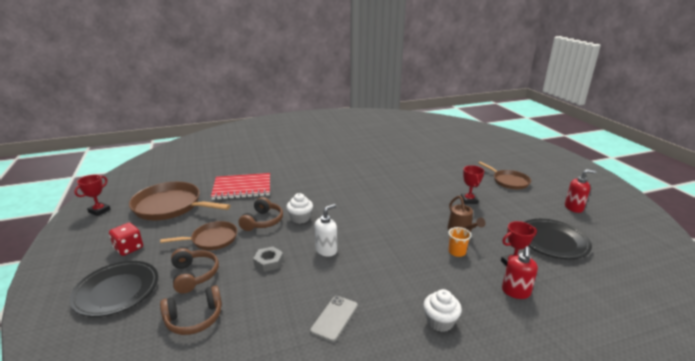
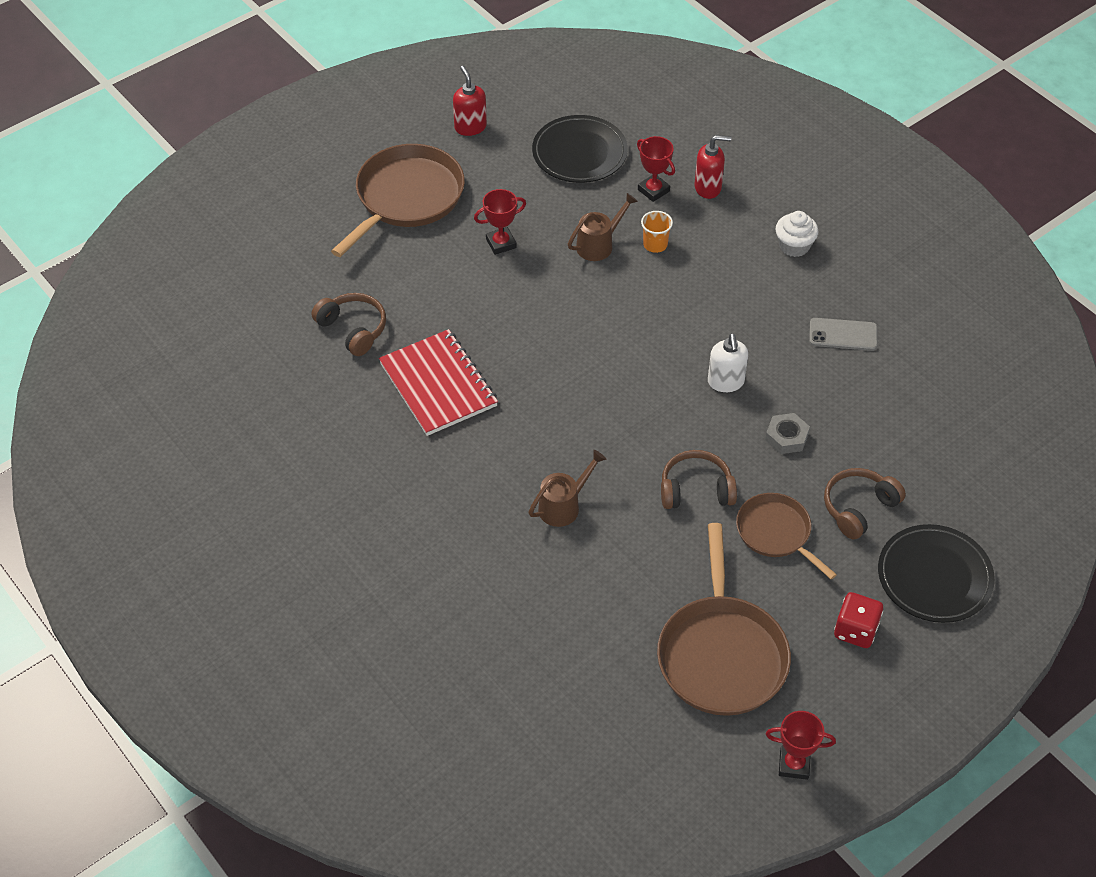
camera: 110 degrees left, 25 degrees up
brown headphones [160,285,222,335] -> brown headphones moved to [311,293,386,356]
red notebook [211,173,270,200] -> red notebook moved to [379,329,498,436]
white cupcake [286,193,313,224] -> none
white soap dispenser [314,204,337,257] -> white soap dispenser turned 120 degrees counterclockwise [708,333,748,392]
brown pan [479,162,531,189] -> brown pan [331,144,465,257], size x1.68
none -> brown watering can [529,450,606,527]

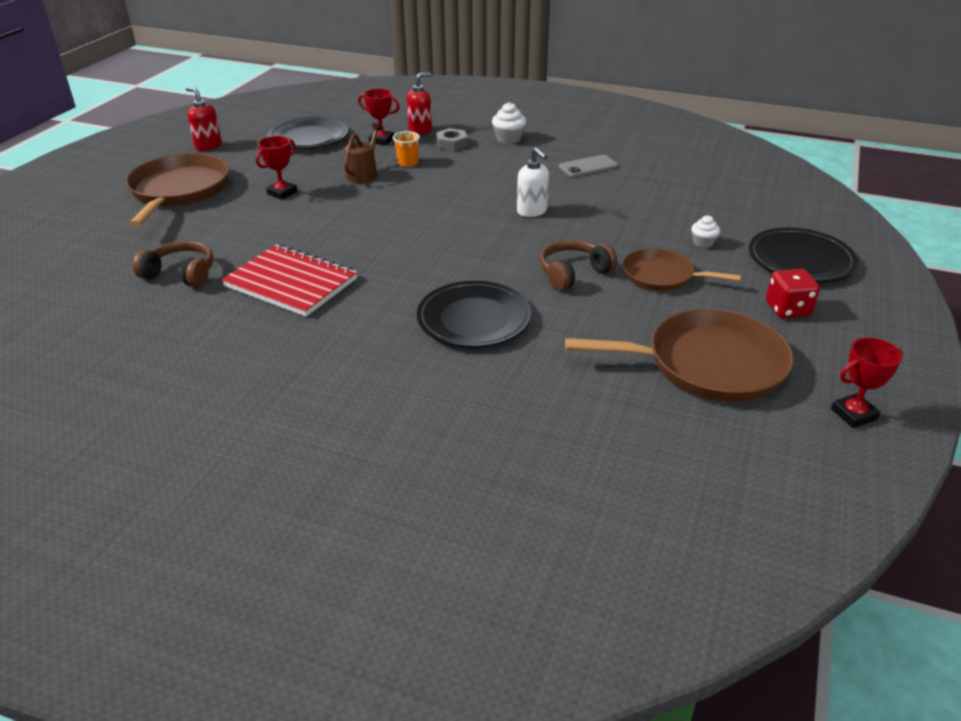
camera: 30 degrees left, 15 degrees down
brown watering can [529,450,606,527] -> black plate [417,281,531,347]
brown pan [657,523,791,716] -> brown pan turned 60 degrees counterclockwise [565,309,794,402]
grey nut [765,413,810,454] -> grey nut moved to [436,128,467,151]
brown headphones [824,468,906,540] -> white cupcake [691,215,720,248]

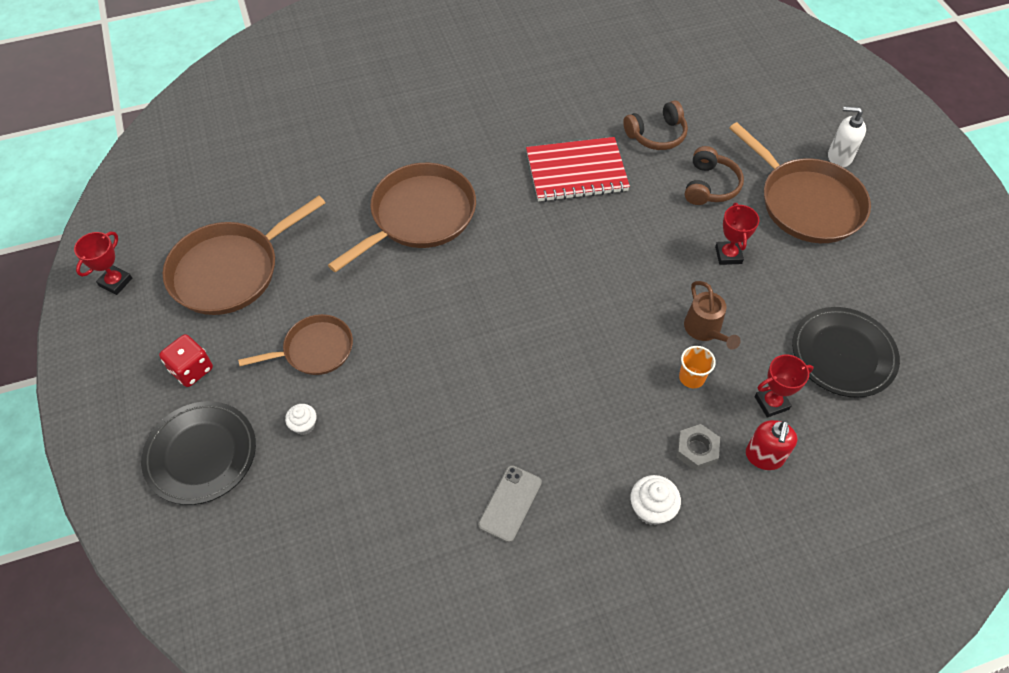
camera: 140 degrees right, 20 degrees up
red soap dispenser [186,87,222,151] -> none
black plate [417,281,531,347] -> brown pan [328,163,476,273]
white soap dispenser [517,148,549,217] -> white soap dispenser moved to [828,106,866,167]
brown headphones [540,240,617,290] -> brown headphones moved to [685,146,744,205]

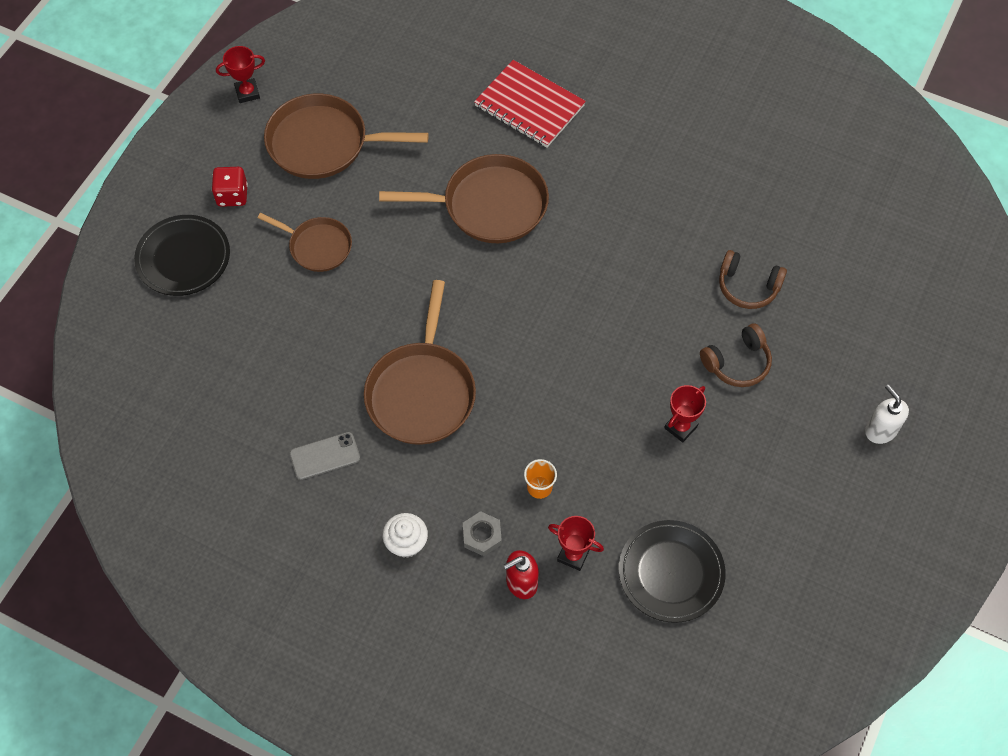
camera: 45 degrees right, 5 degrees up
white cupcake [285,404,317,435] -> none
red notebook [526,137,630,202] -> red notebook moved to [474,60,586,148]
brown watering can [684,281,741,350] -> none
brown pan [729,122,871,243] -> brown pan moved to [364,280,476,445]

